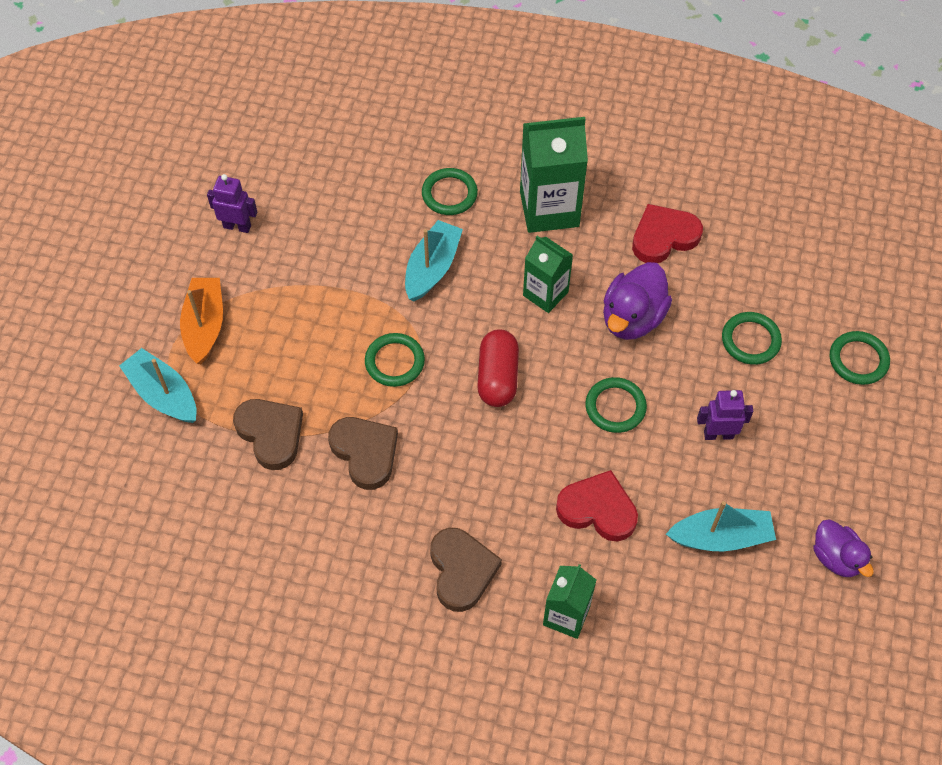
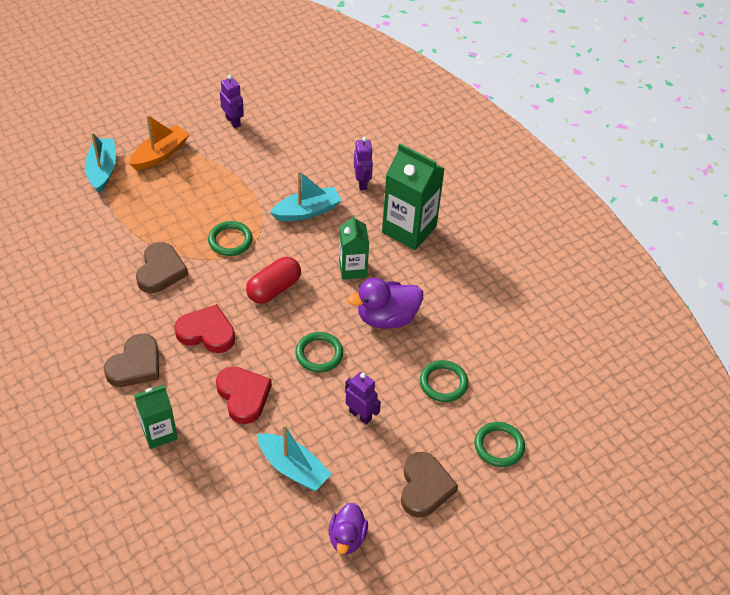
camera: 40 degrees right, 10 degrees down
brown heart [233,399,303,470] -> brown heart moved to [401,452,458,517]
green ring [422,168,478,215] -> purple robot [354,137,373,190]
red heart [632,204,703,263] -> red heart moved to [174,304,235,353]

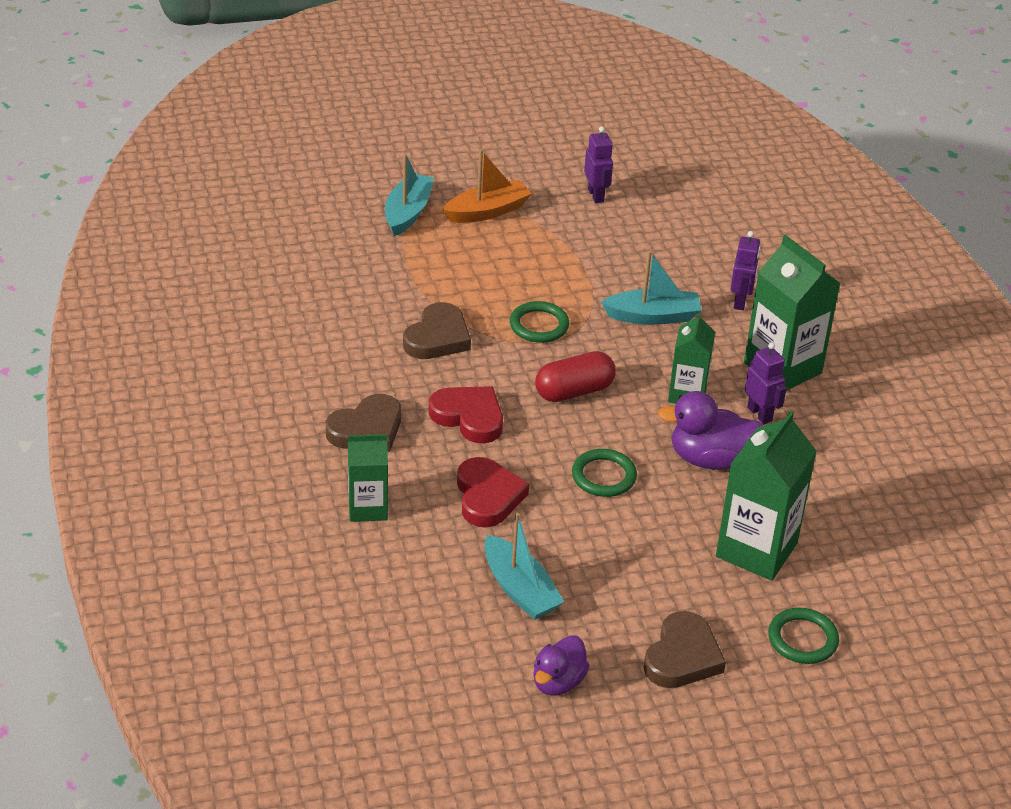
camera: 20 degrees right, 10 degrees down
purple robot [345,372,381,425] -> purple robot moved to [745,342,787,424]
green ring [420,360,468,402] -> green carton [716,410,817,581]

